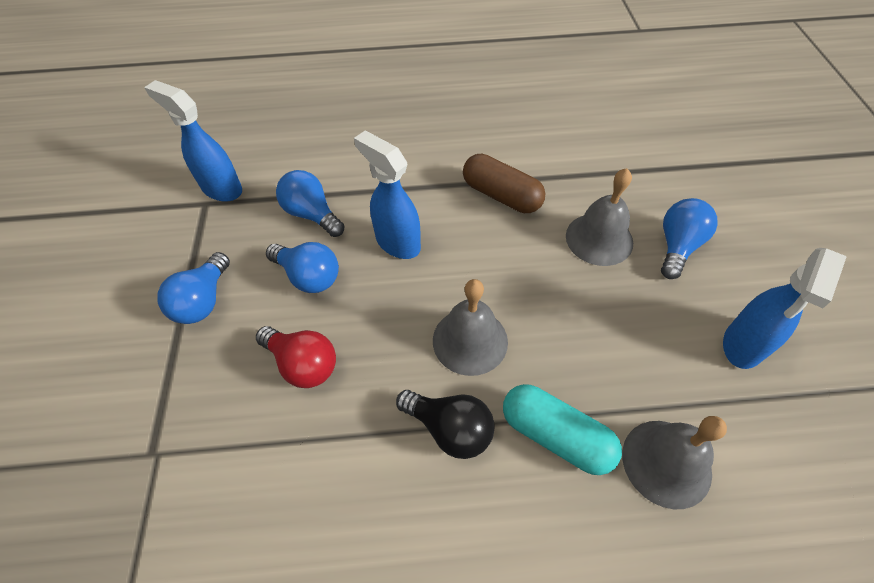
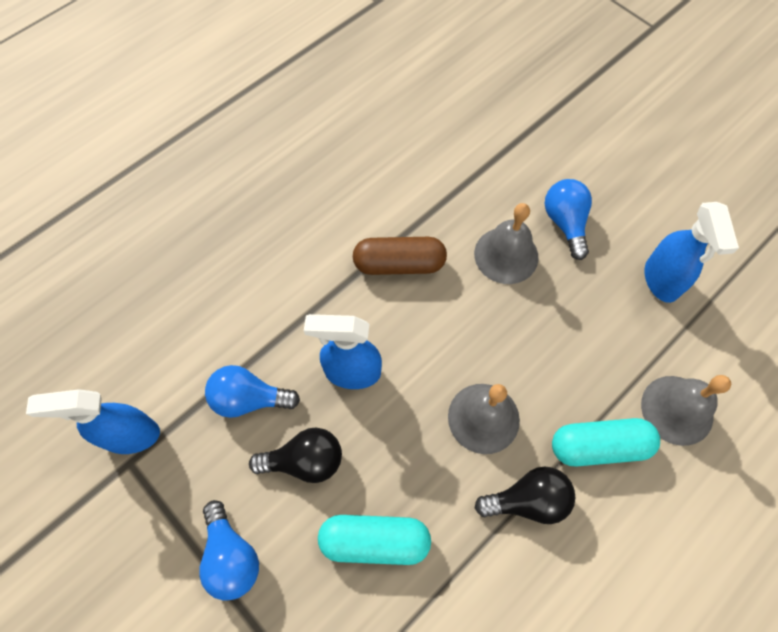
camera: 40 degrees left, 10 degrees up
red light bulb [256,326,336,388] -> turquoise capsule [318,515,431,565]
blue light bulb [266,242,339,293] -> black light bulb [249,428,342,483]

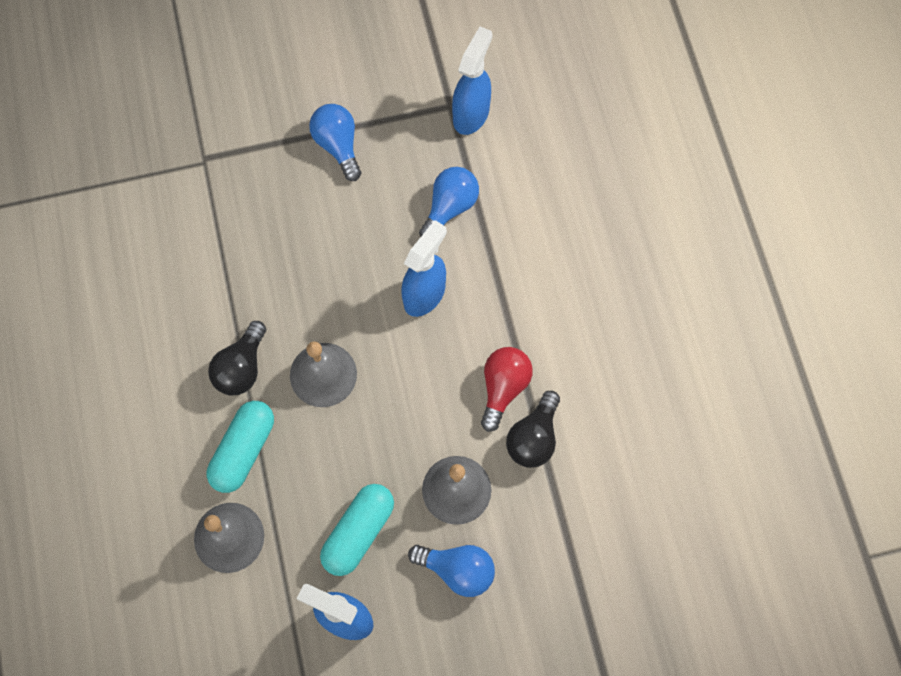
camera: 120 degrees right, 5 degrees up
blue light bulb [199,500,259,601] -> blue light bulb turned 60 degrees clockwise [309,104,361,181]
black light bulb [249,428,342,483] -> black light bulb moved to [506,391,560,468]
turquoise capsule [318,515,431,565] -> turquoise capsule moved to [320,484,394,576]
brown capsule [353,237,447,275] -> red light bulb [481,347,533,432]

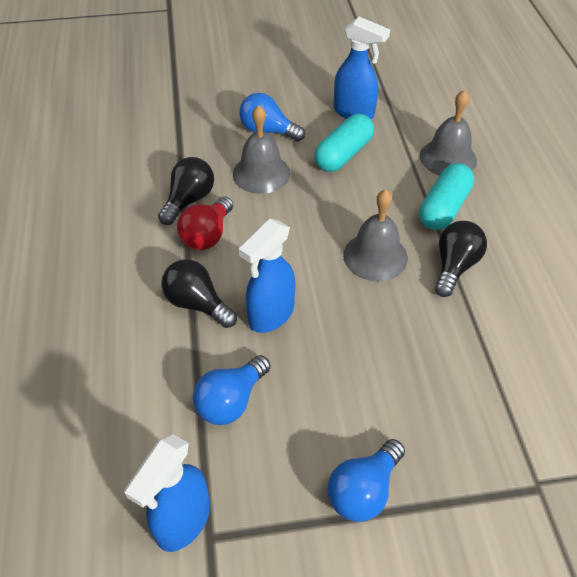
camera: 175 degrees left, 20 degrees down
blue light bulb [309,104,361,181] -> blue light bulb turned 60 degrees clockwise [328,439,405,522]
none -> black light bulb [161,259,237,328]

